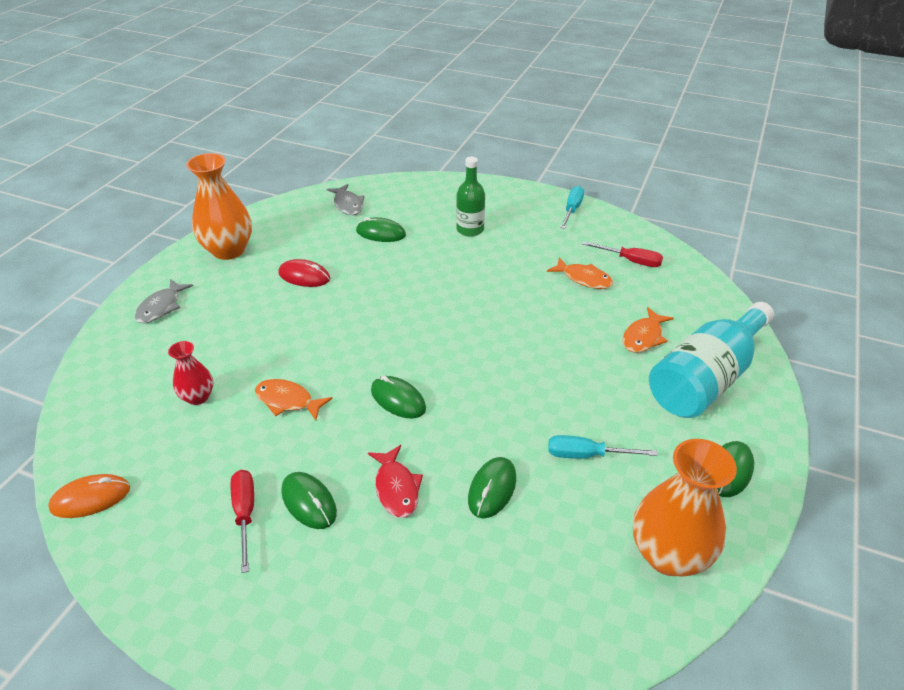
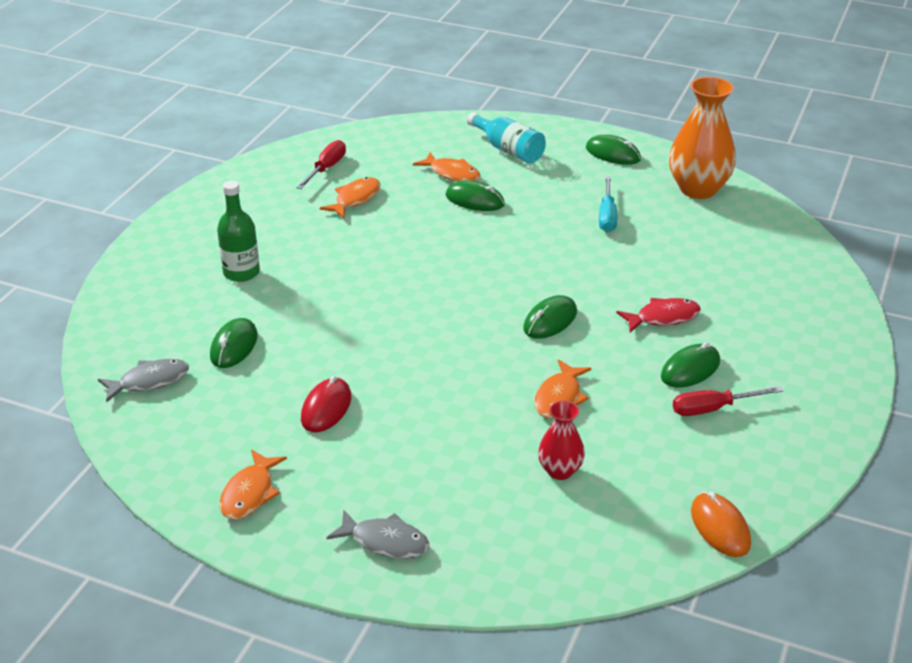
camera: 90 degrees left, 5 degrees down
orange vase [186,153,252,260] -> orange fish [219,449,287,520]
green mouse [468,457,516,519] -> green mouse moved to [445,180,505,211]
turquoise screwdriver [560,186,584,229] -> none
turquoise bottle [649,302,774,418] -> turquoise bottle [467,112,546,164], size x0.58

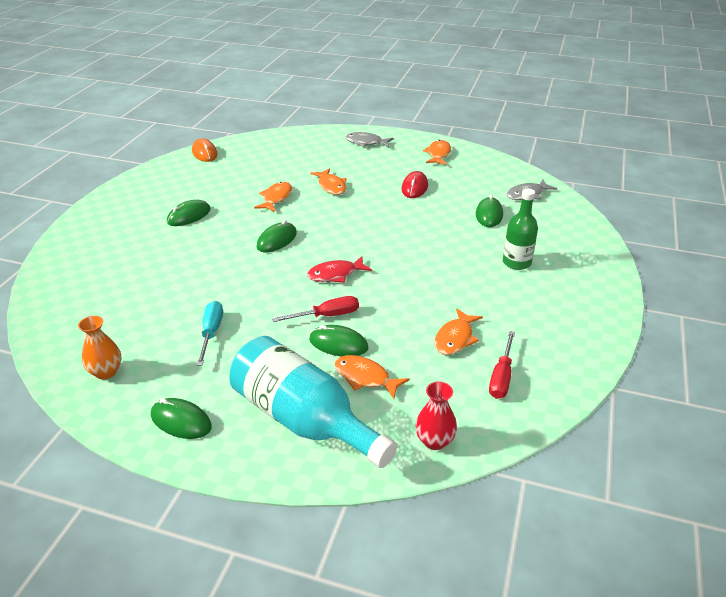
camera: 175 degrees right, 0 degrees up
turquoise bottle [467,112,546,164] -> turquoise bottle [229,336,397,468], size x1.71
red vase [538,401,585,480] -> red vase moved to [415,381,457,450]
red fish [616,298,701,333] -> red fish moved to [307,256,372,283]
orange vase [669,77,736,199] -> orange vase [78,316,121,379], size x0.54
red screwdriver [673,386,783,416] -> red screwdriver moved to [272,296,359,322]
none -> orange fish [310,168,346,195]

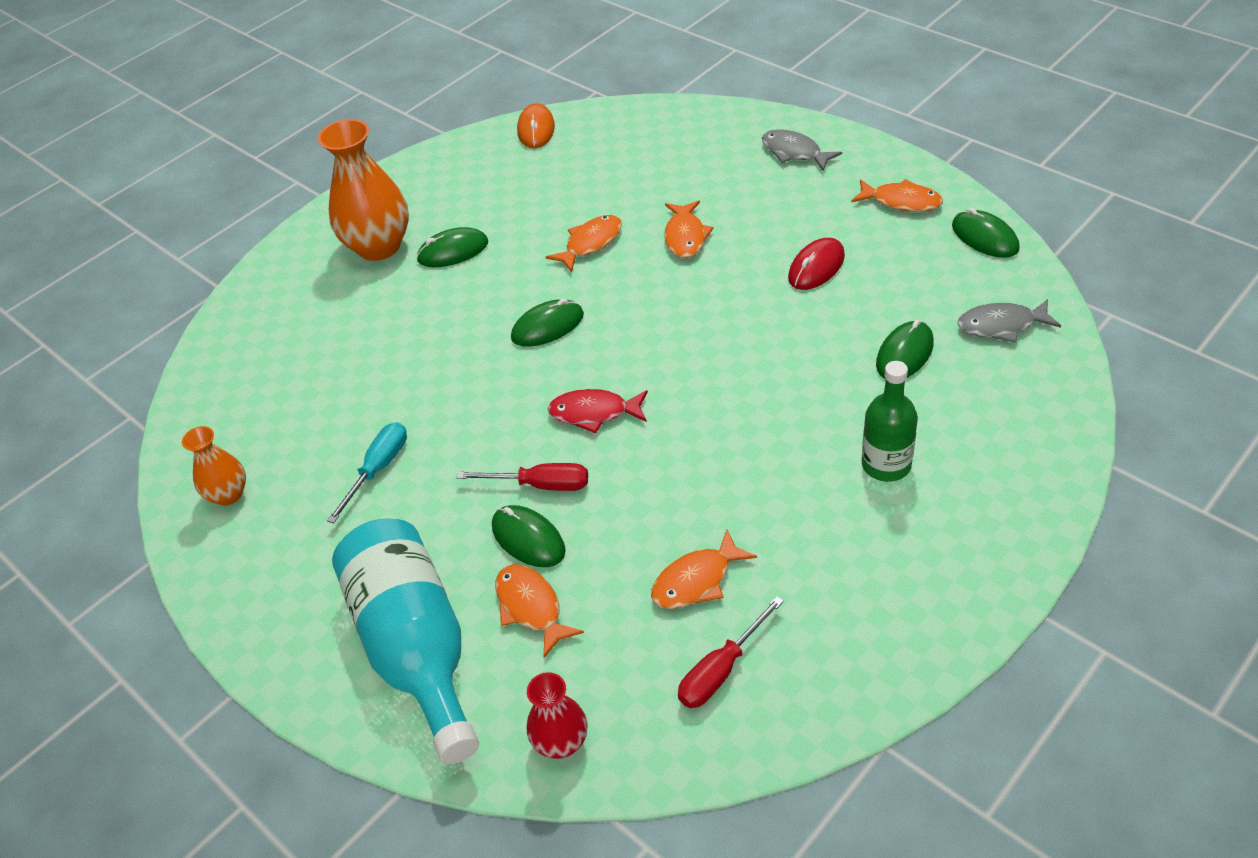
camera: 30 degrees right, 10 degrees up
green mouse [151,398,212,439] -> green mouse moved to [952,208,1020,258]
orange fish [423,140,451,165] -> orange fish turned 75 degrees clockwise [851,179,943,212]
none -> orange vase [318,119,409,261]

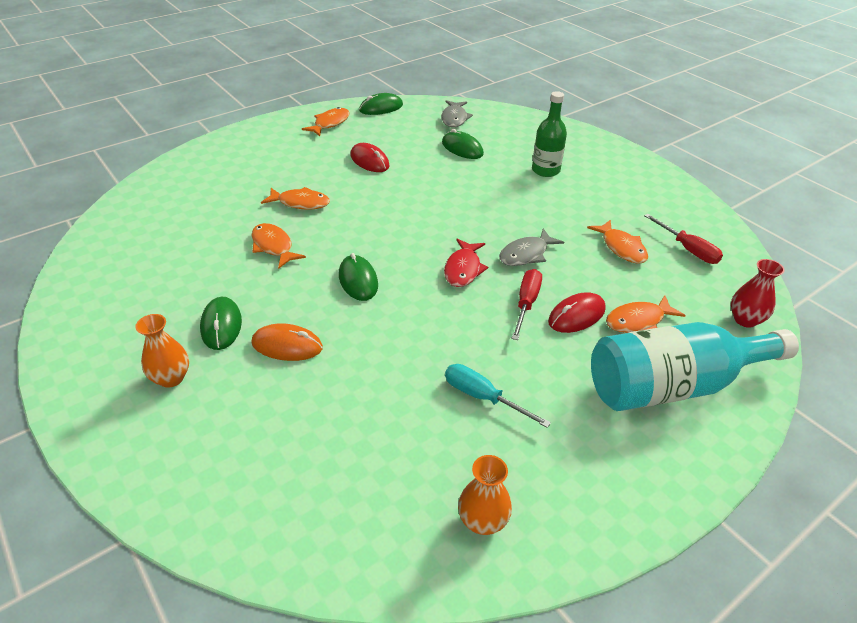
camera: 85 degrees left, 5 degrees down
orange vase [318,119,409,261] -> orange vase [135,314,189,388], size x0.54
green mouse [492,505,566,567] -> red mouse [548,292,606,333]
orange mouse [517,103,555,148] -> orange mouse moved to [251,323,323,361]
grey fish [762,130,842,171] -> grey fish moved to [499,228,564,266]

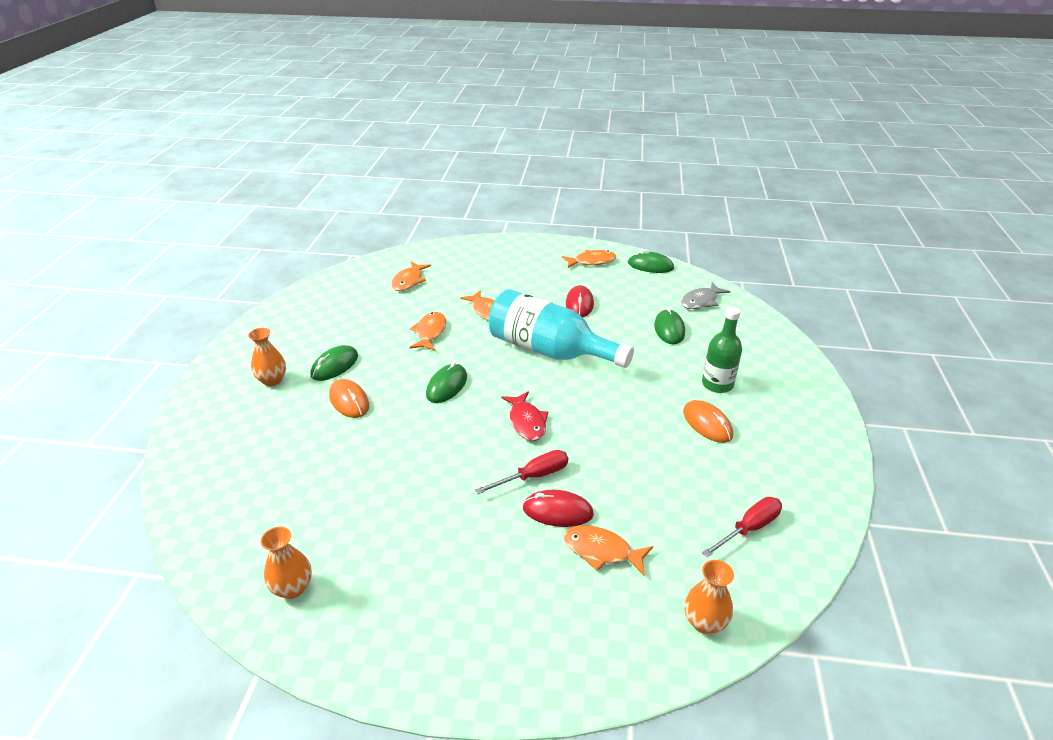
camera: 45 degrees right, 5 degrees down
red fish [444,239,488,287] -> red fish turned 75 degrees counterclockwise [501,391,548,441]
turquoise screwdriver [445,364,551,428] -> none
grey fish [499,228,564,266] -> none
orange fish [587,220,649,264] -> orange fish moved to [391,261,431,291]
turquoise bottle [591,322,799,411] -> turquoise bottle moved to [488,289,634,368]
red screwdriver [644,214,723,264] -> red screwdriver turned 135 degrees counterclockwise [702,497,782,557]
red vase [731,259,785,328] -> orange vase [684,560,734,634]
none -> orange mouse [683,400,733,443]

